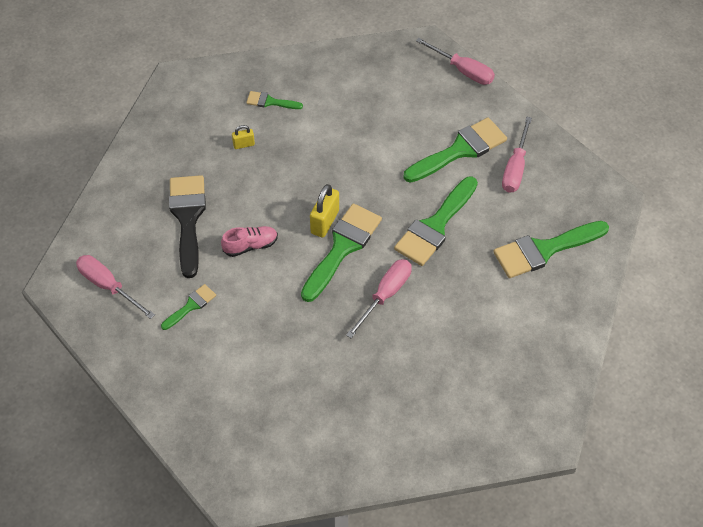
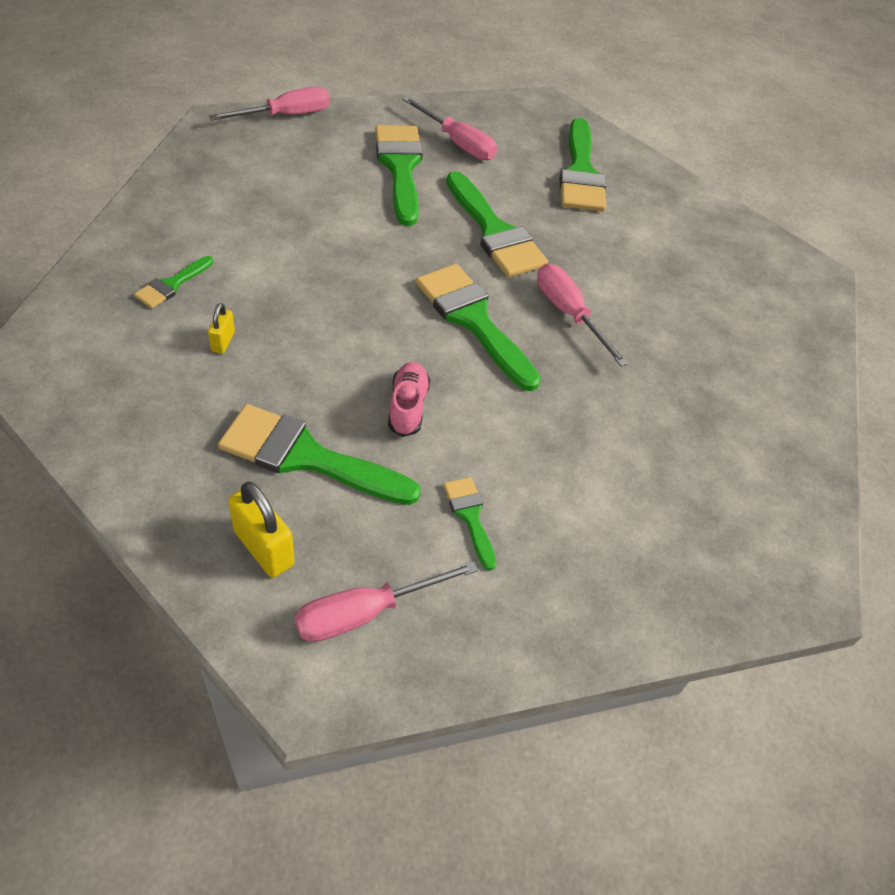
camera: 70 degrees left, 5 degrees down
black brush [169,175,206,278] -> green brush [218,404,421,505]
yellow padlock [310,184,339,238] -> yellow padlock moved to [228,482,294,578]

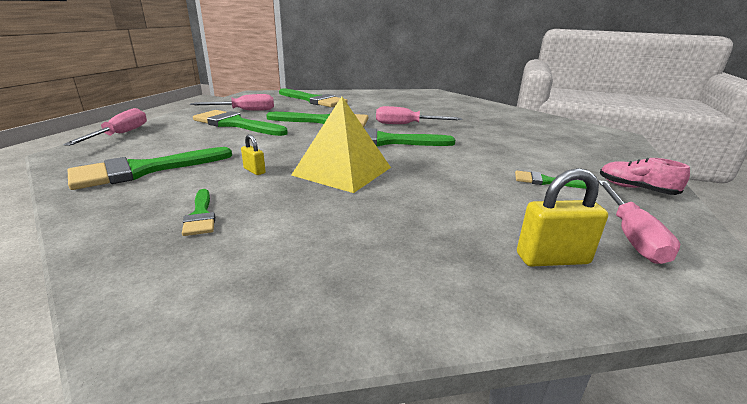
camera: 50 degrees left, 25 degrees down
yellow padlock [208,303,235,354] -> yellow padlock moved to [241,134,266,175]
green brush [218,404,421,505] -> green brush moved to [68,147,232,190]
pink shoe [388,362,430,437] -> pink shoe moved to [600,158,690,195]
none -> yellow pyramid [291,97,391,193]

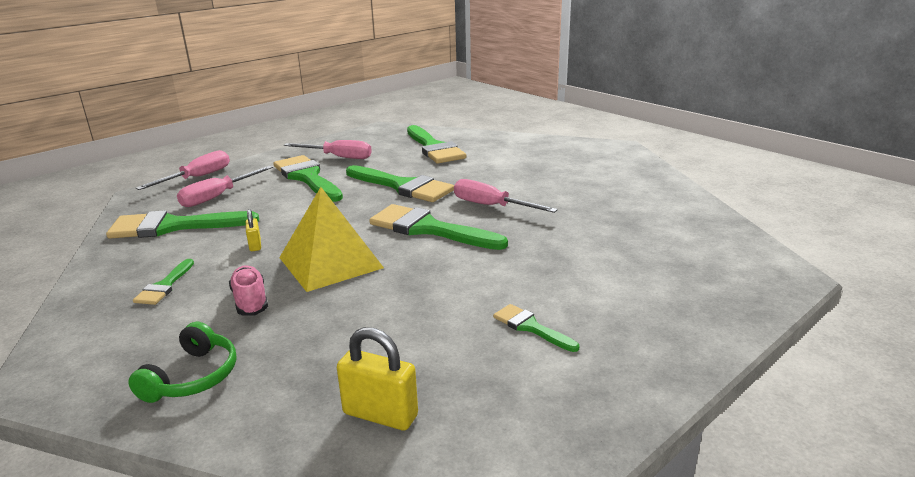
camera: 30 degrees right, 0 degrees up
pink screwdriver [598,180,680,264] -> pink screwdriver moved to [177,166,273,207]
pink shoe [600,158,690,195] -> pink shoe moved to [229,265,268,316]
none -> green headphones [128,322,237,403]

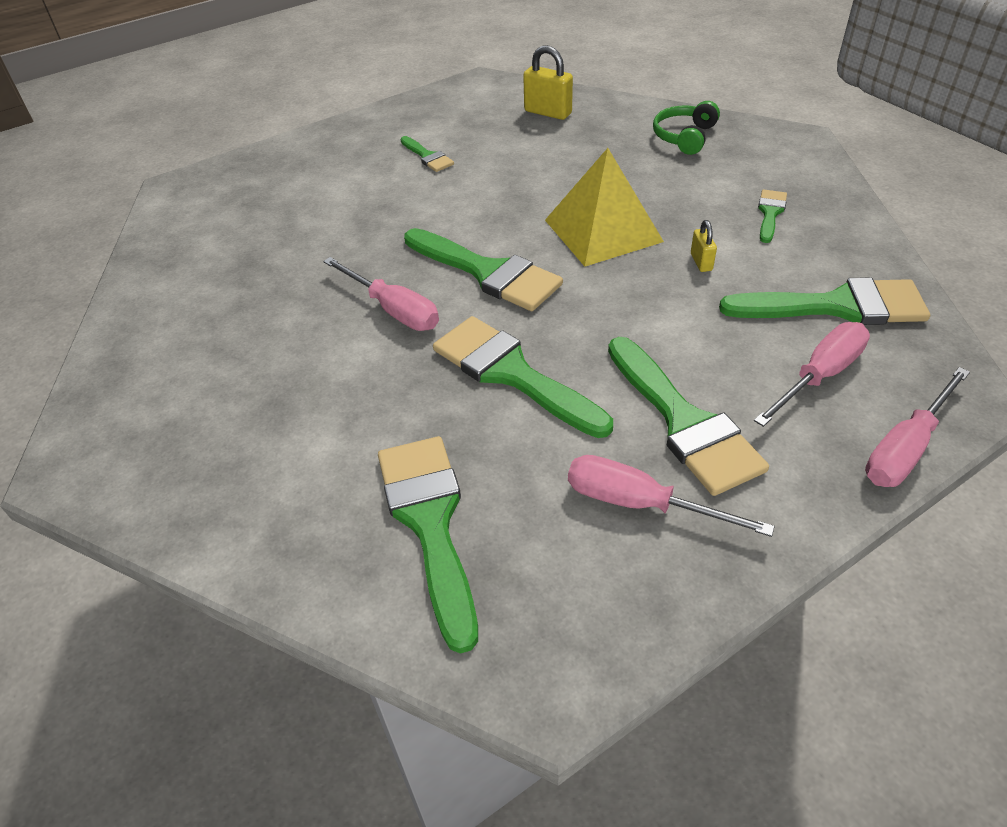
camera: 170 degrees left, 20 degrees up
pink shoe [229,265,268,316] -> none

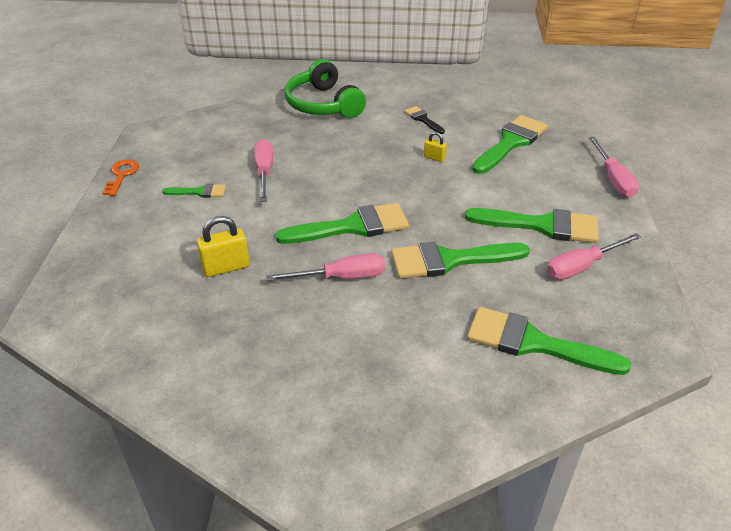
camera: 55 degrees left, 5 degrees down
yellow padlock [523,45,573,120] -> yellow padlock moved to [196,216,250,277]
yellow pyramid [545,148,664,267] -> none
green headphones [653,101,720,155] -> green headphones [285,59,366,118], size x1.68
pink screwdriver [754,322,870,427] -> pink screwdriver moved to [254,139,273,202]
green brush [758,190,787,243] -> black brush [404,106,445,134]
none -> orange key [102,159,139,196]

